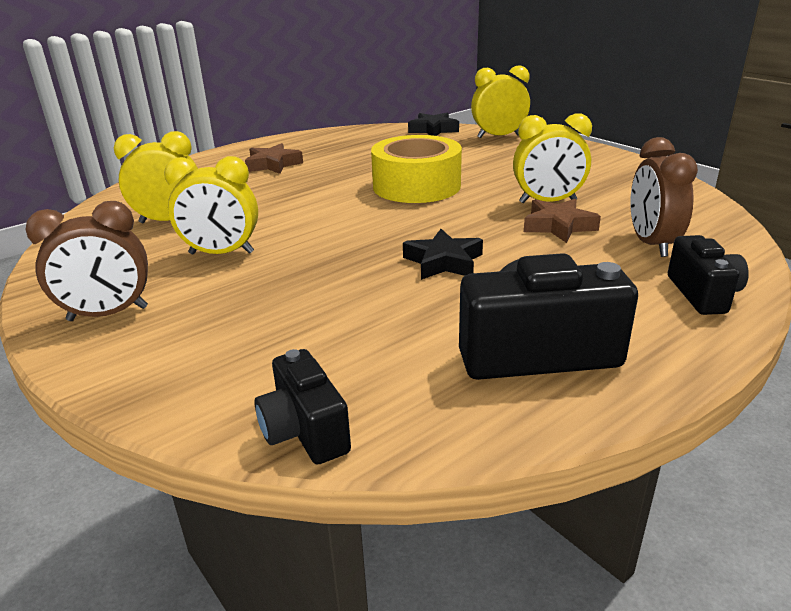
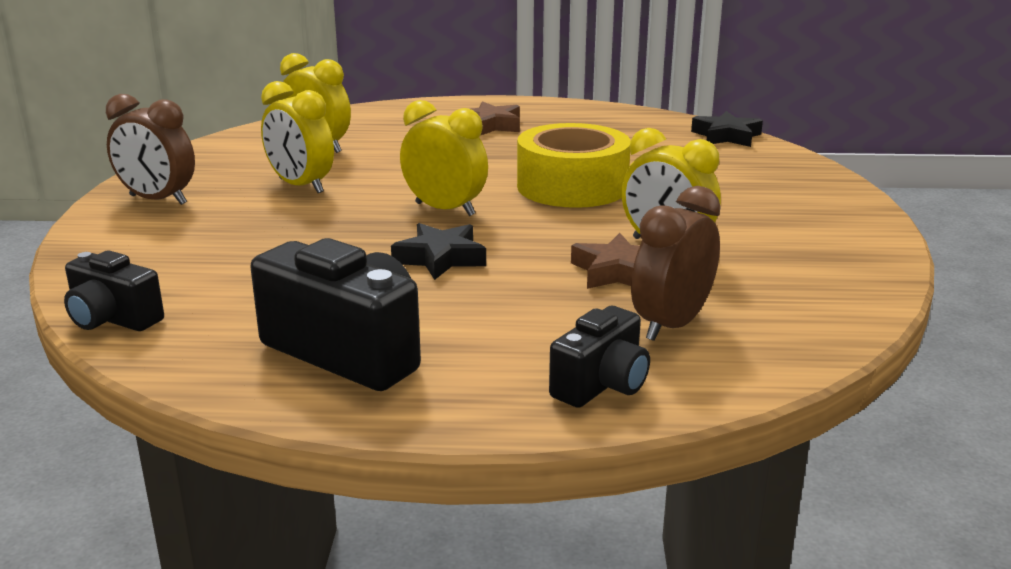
camera: 40 degrees right, 5 degrees down
black camera [255,349,351,465] -> black camera turned 75 degrees counterclockwise [64,250,164,331]
yellow clock [471,65,530,138] -> yellow clock moved to [400,100,488,216]

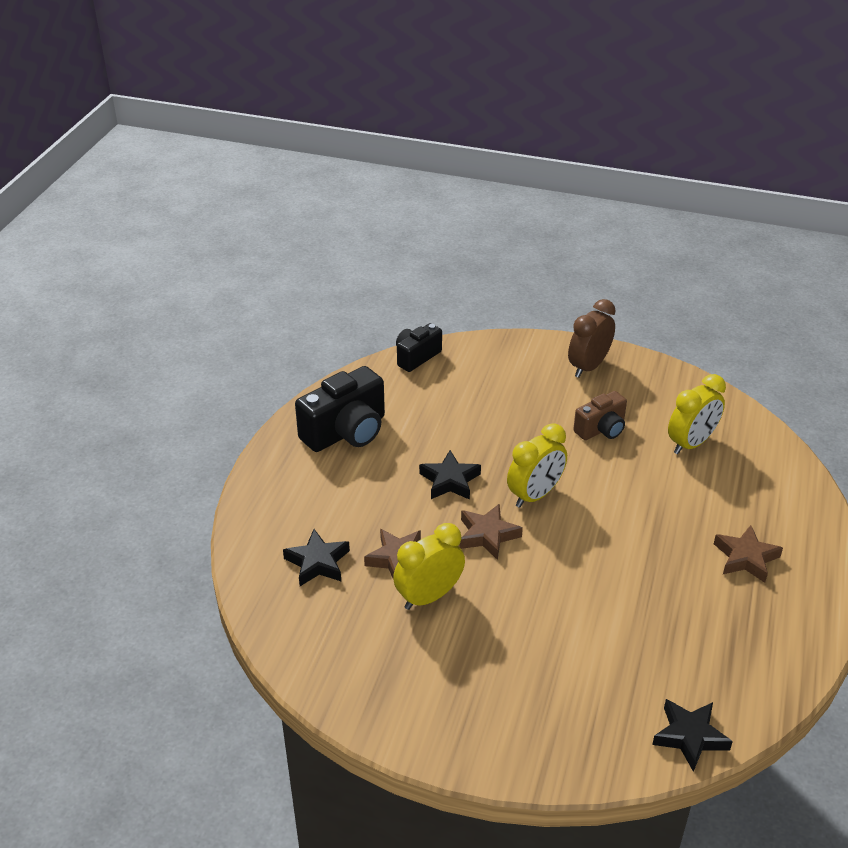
camera: 105 degrees right, 15 degrees up
yellow clock [261,81,334,193] -> brown camera [573,391,627,440]
yellow tape [517,123,631,208] -> none
black camera [549,306,650,408] -> none
brown clock [631,186,721,341] -> black star [283,529,350,586]
none -> brown star [459,504,523,560]

